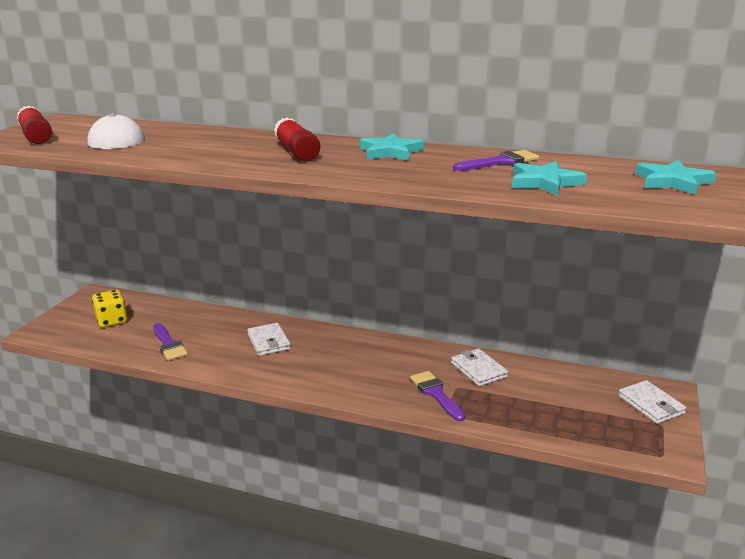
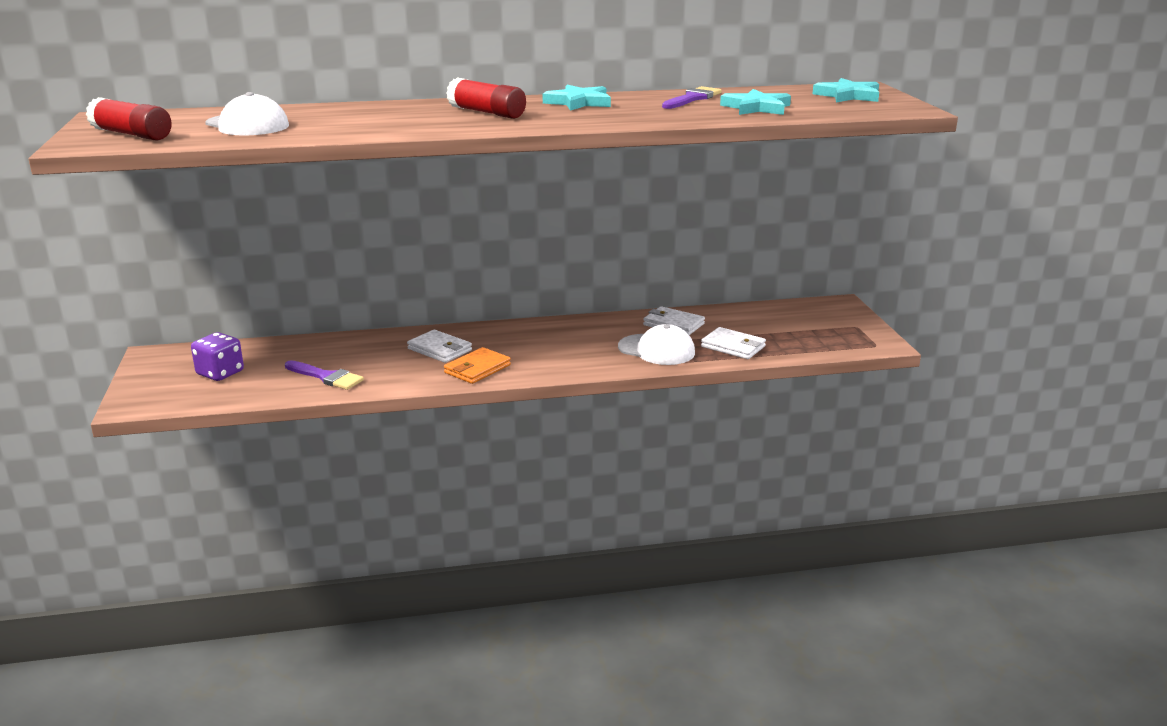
camera: 30 degrees left, 0 degrees up
yellow dice [92,290,128,328] -> purple dice [191,332,244,381]
purple brush [410,371,465,421] -> white cap [618,324,695,365]
white wallet [618,380,686,424] -> white wallet moved to [701,327,766,359]
none -> orange wallet [444,347,511,384]

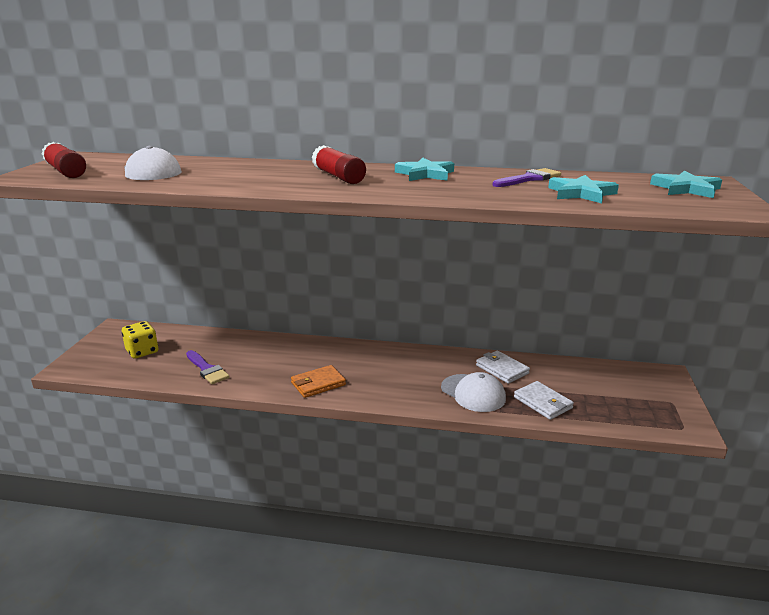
camera: 20 degrees right, 0 degrees up
purple dice [191,332,244,381] -> yellow dice [122,321,158,359]
white wallet [407,330,472,363] -> none

